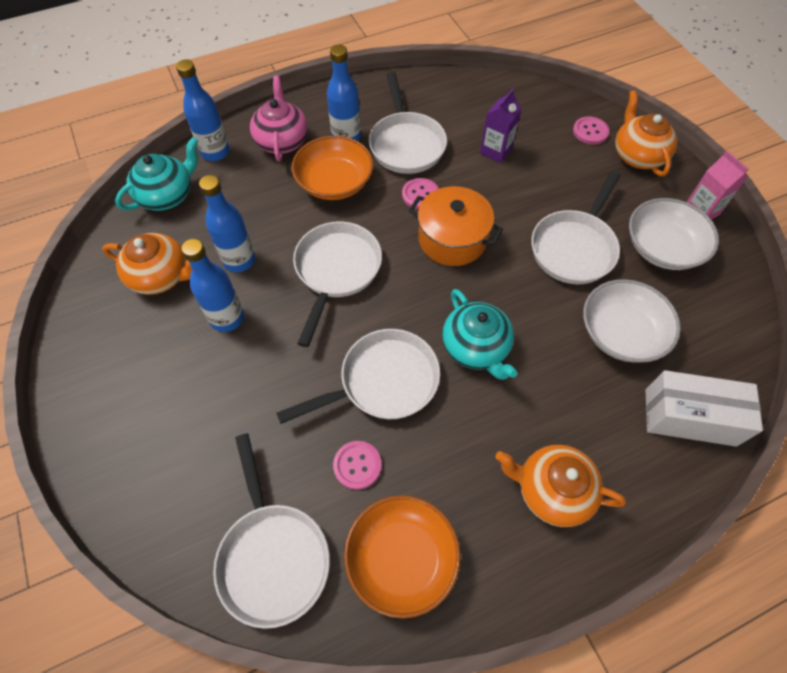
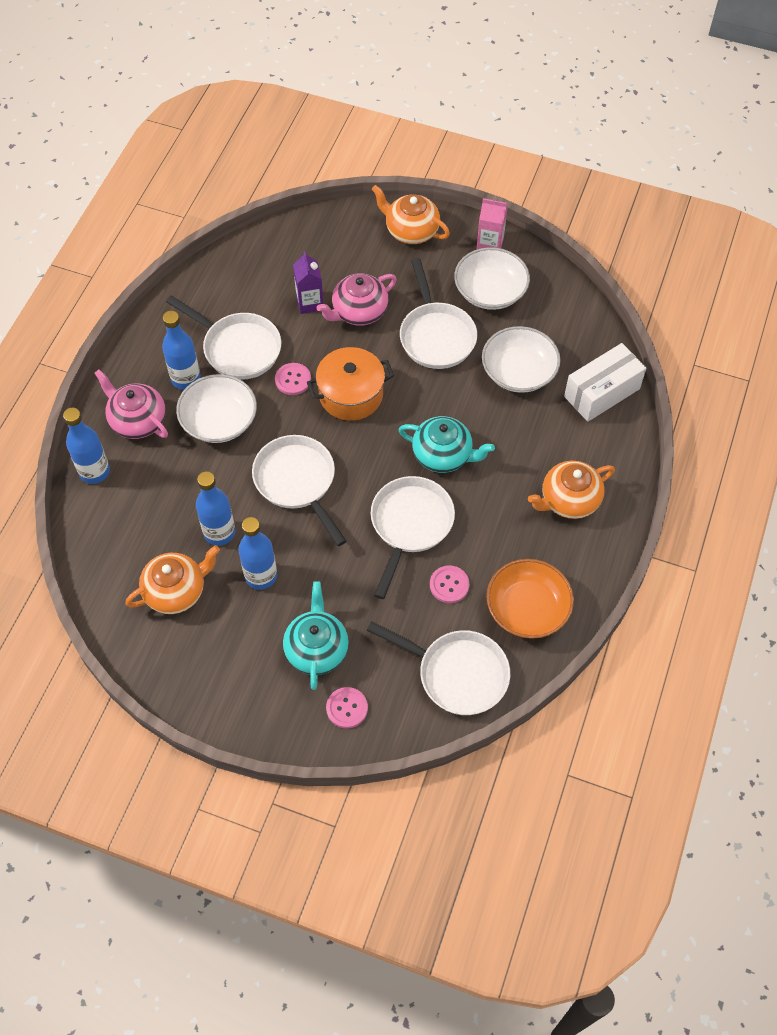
camera: 45 degrees left, 0 degrees up
turquoise teapot [115,137,198,211] -> turquoise teapot moved to [283,581,349,690]
orange bowl [292,136,373,200] -> white bowl [176,374,257,443]
pink button [573,116,609,145] -> pink button moved to [326,687,368,728]
none -> pink teapot [317,273,397,326]

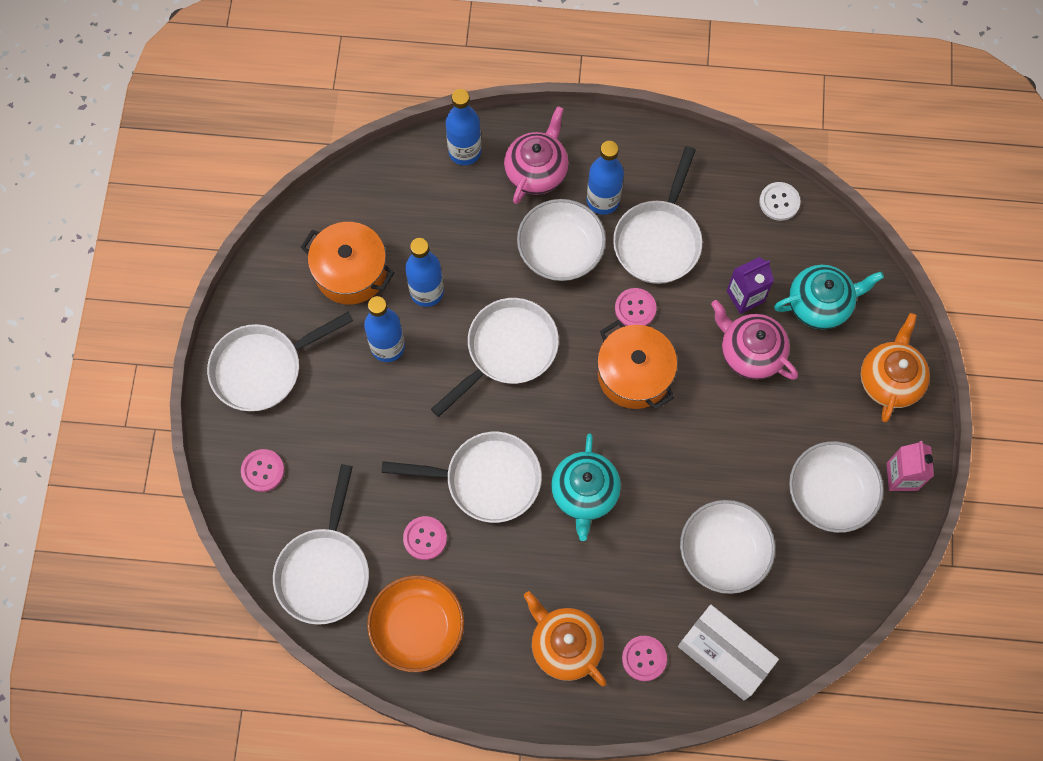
camera: 75 degrees right, 10 degrees up
orange teapot [125,545,220,614] -> orange pot [301,222,395,304]
turquoise teapot [283,581,349,690] -> turquoise teapot moved to [774,265,884,330]
white pan [400,258,477,369] -> white pan moved to [207,312,353,411]
none -> pink button [622,636,667,681]
none -> white button [759,182,801,221]

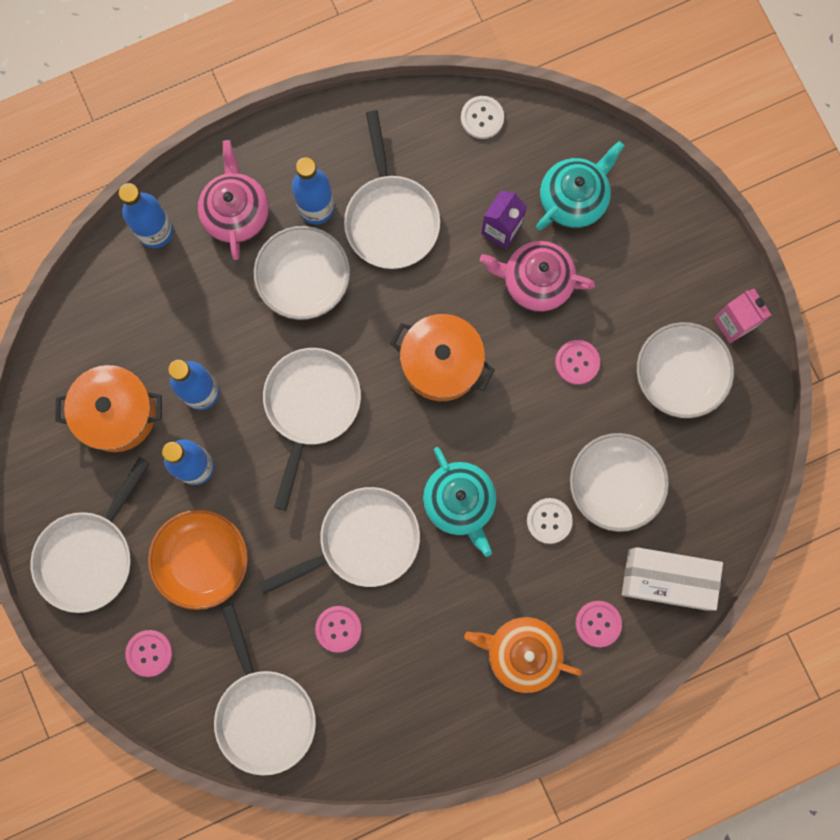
camera: 30 degrees left, 10 degrees up
orange bowl [367,575,464,672] -> orange bowl moved to [148,509,248,610]
pink button [615,288,657,326] -> pink button moved to [555,340,600,385]
orange teapot [861,313,930,422] -> none
none -> white button [527,498,573,544]

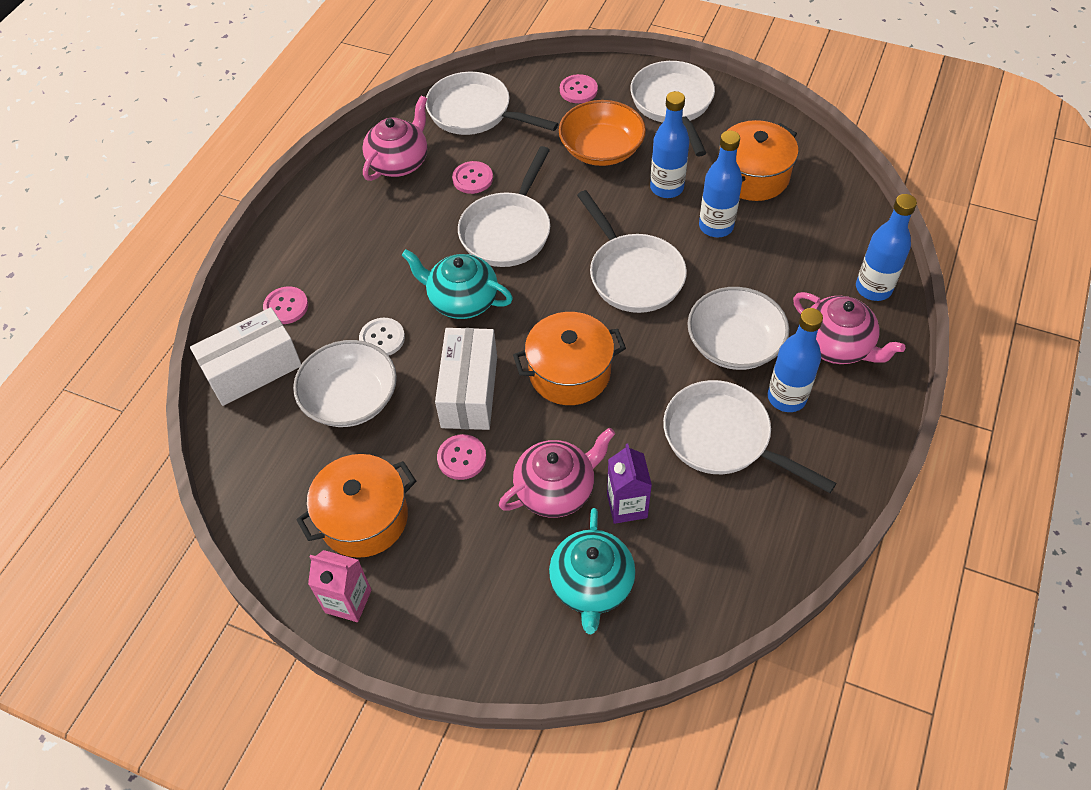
camera: 140 degrees right, 25 degrees down
white button [461,96,504,139] -> none
orange teapot [464,617,582,693] -> none
white bowl [637,322,734,418] -> orange pot [296,454,416,558]
none -> pink teapot [362,96,427,181]
none -> white box [435,328,497,430]

